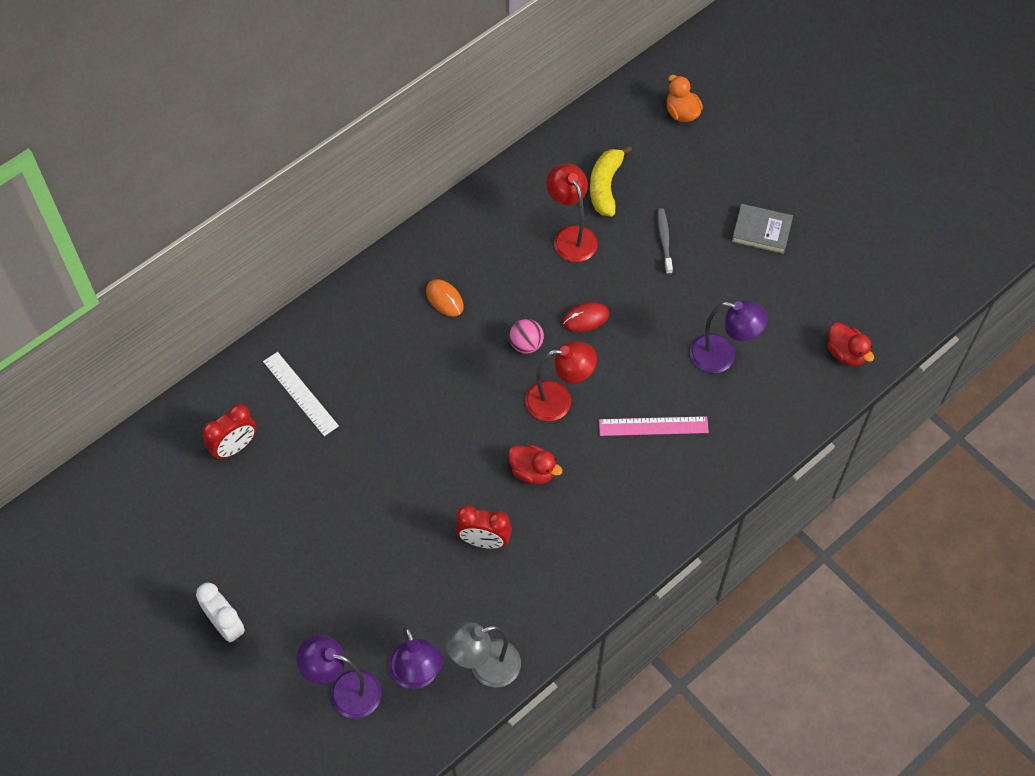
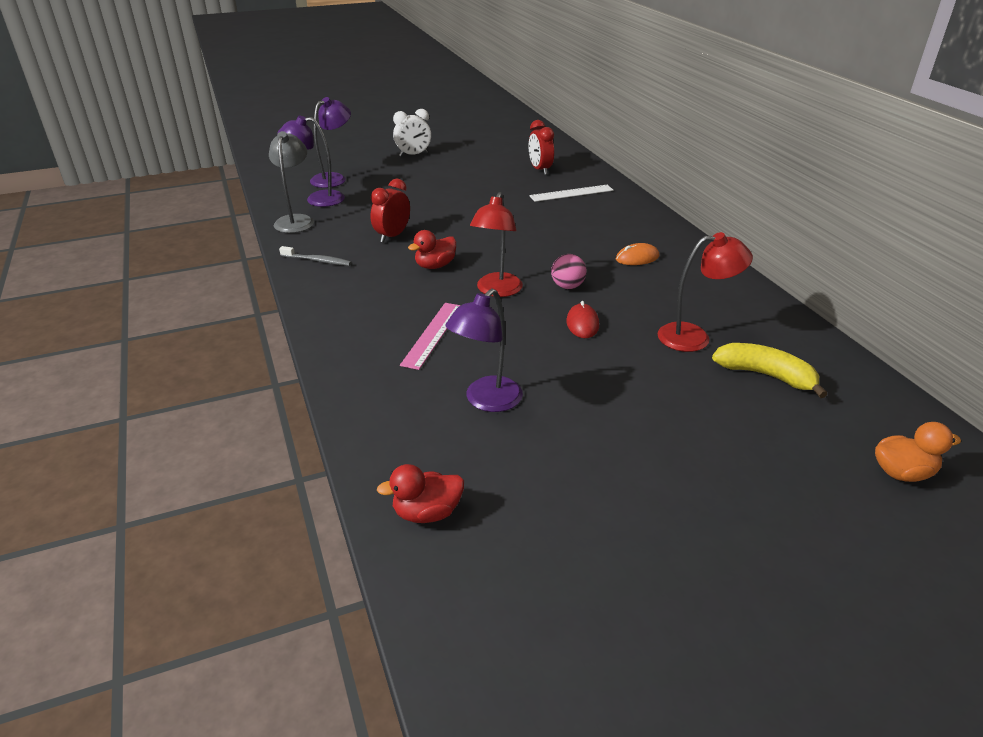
camera: 110 degrees right, 25 degrees down
grey toothbrush [658,208,673,274] -> grey toothbrush moved to [279,246,352,266]
grey book [732,204,793,254] -> none

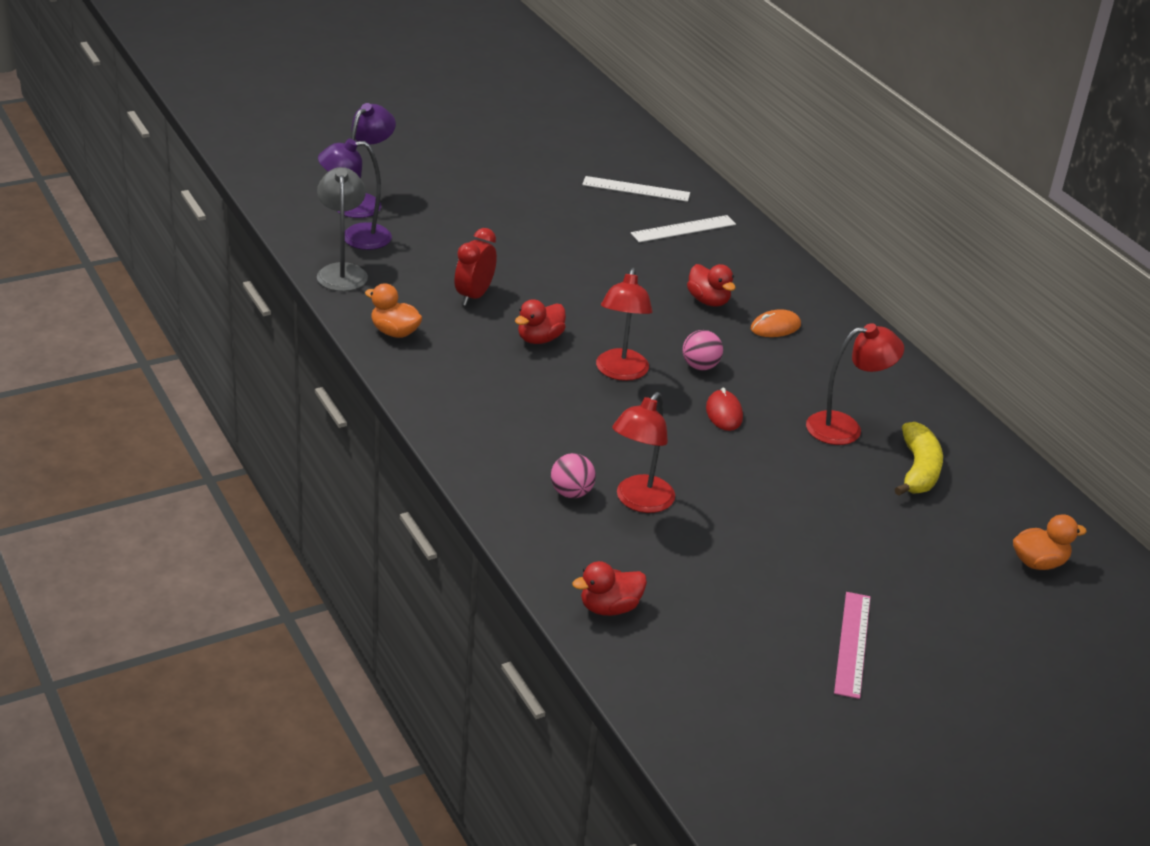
camera: 10 degrees left, 0 degrees up
grey toothbrush [279,246,352,266] -> orange duck [365,283,422,338]
white clock [393,109,431,157] -> none
pink ruler [400,303,461,370] -> pink ruler moved to [834,592,870,699]
purple lamp [445,289,523,412] -> red lamp [612,392,675,513]
red clock [528,120,554,175] -> white ruler [582,176,690,202]
yellow banana [712,343,827,398] -> yellow banana turned 75 degrees clockwise [895,422,943,496]
none -> pink ball [551,453,596,498]
none -> red duck [687,264,736,307]

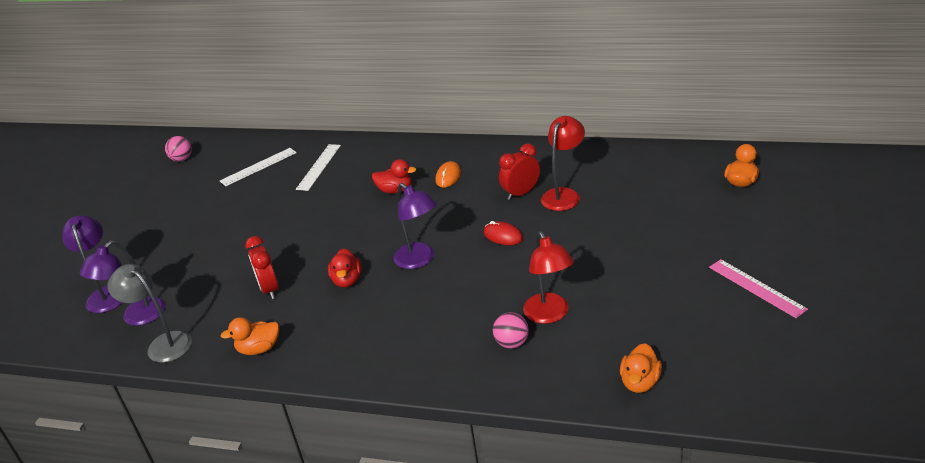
camera: 40 degrees left, 0 degrees up
red duck [572,561,647,616] -> orange duck [620,343,662,393]
red lamp [596,268,653,381] -> purple lamp [394,183,437,269]
pink ball [683,330,723,370] -> pink ball moved to [165,136,192,162]
yellow banana [895,422,943,496] -> none
none -> red clock [499,143,540,200]

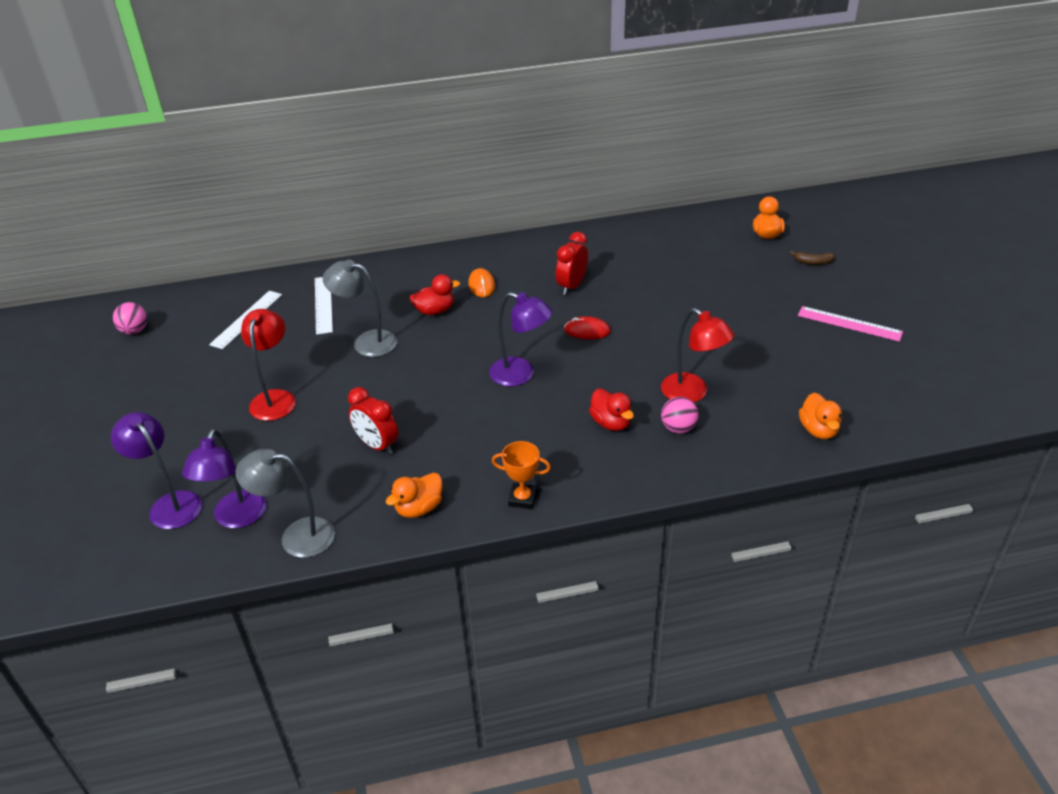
camera: 30 degrees left, 5 degrees up
red duck [328,248,362,287] -> red duck moved to [589,389,634,431]
red lamp [541,116,585,211] -> red lamp moved to [241,309,296,421]
none -> grey lamp [323,259,397,357]
none -> orange trophy [492,441,551,509]
none -> brown banana [790,251,835,265]

